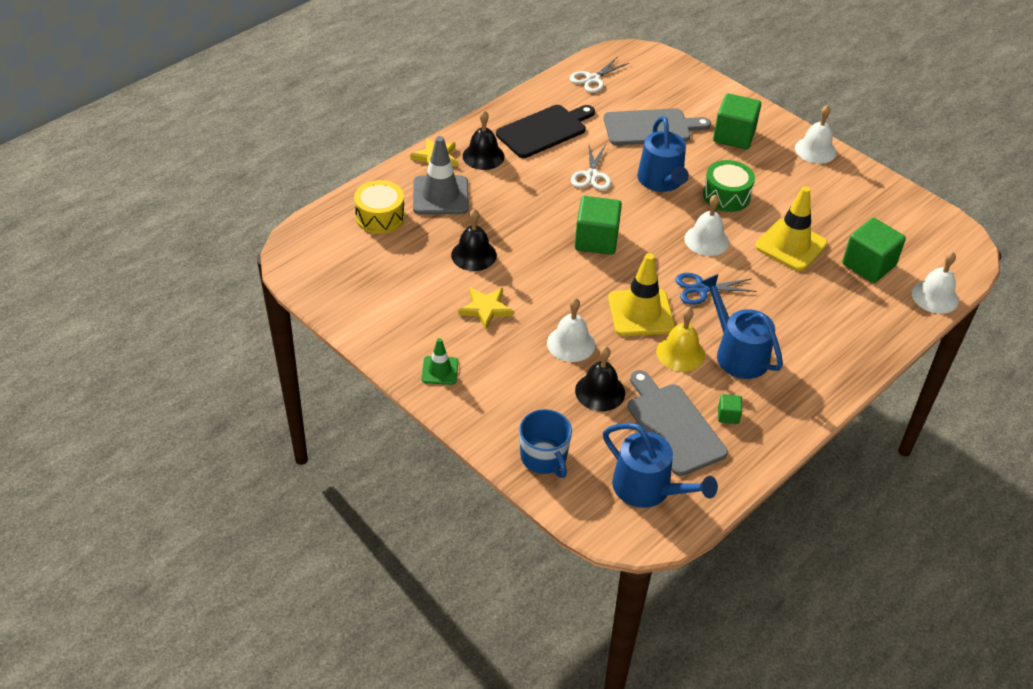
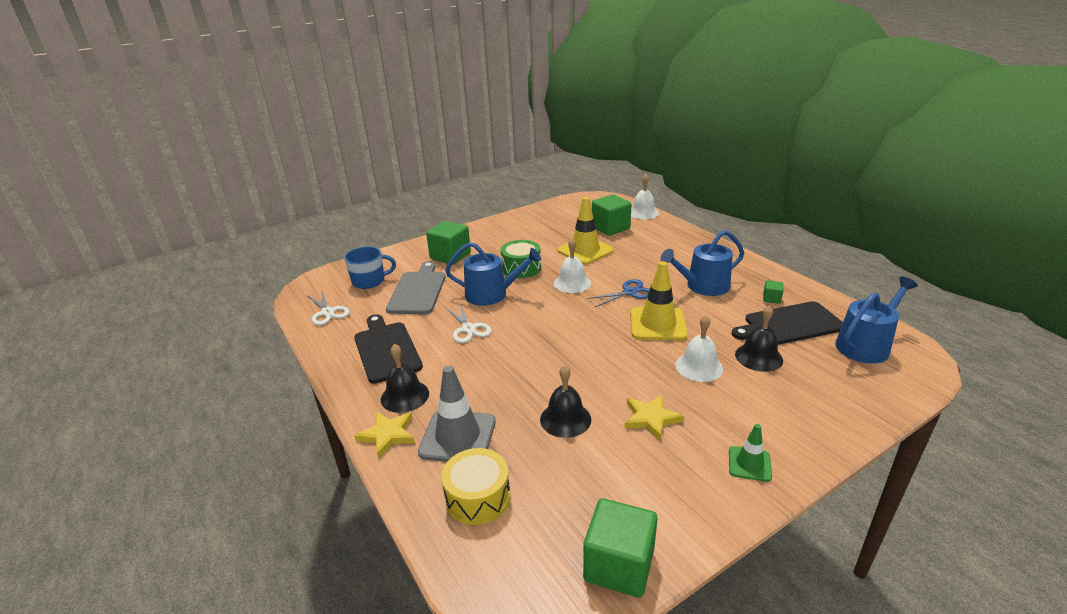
camera: 75 degrees left, 15 degrees down
blue mug [519,409,572,478] -> blue mug moved to [344,247,396,289]
white scissors [571,144,611,191] -> white scissors turned 45 degrees clockwise [445,304,492,343]
green cube [575,196,622,255] -> green cube moved to [583,498,658,597]
grey cutting board [627,370,728,476] -> black cutting board [732,301,843,345]
yellow bell [656,308,705,372] -> none
blue scissors [675,273,757,305] -> blue scissors turned 120 degrees counterclockwise [587,279,650,307]
white bell [795,105,836,164] -> none

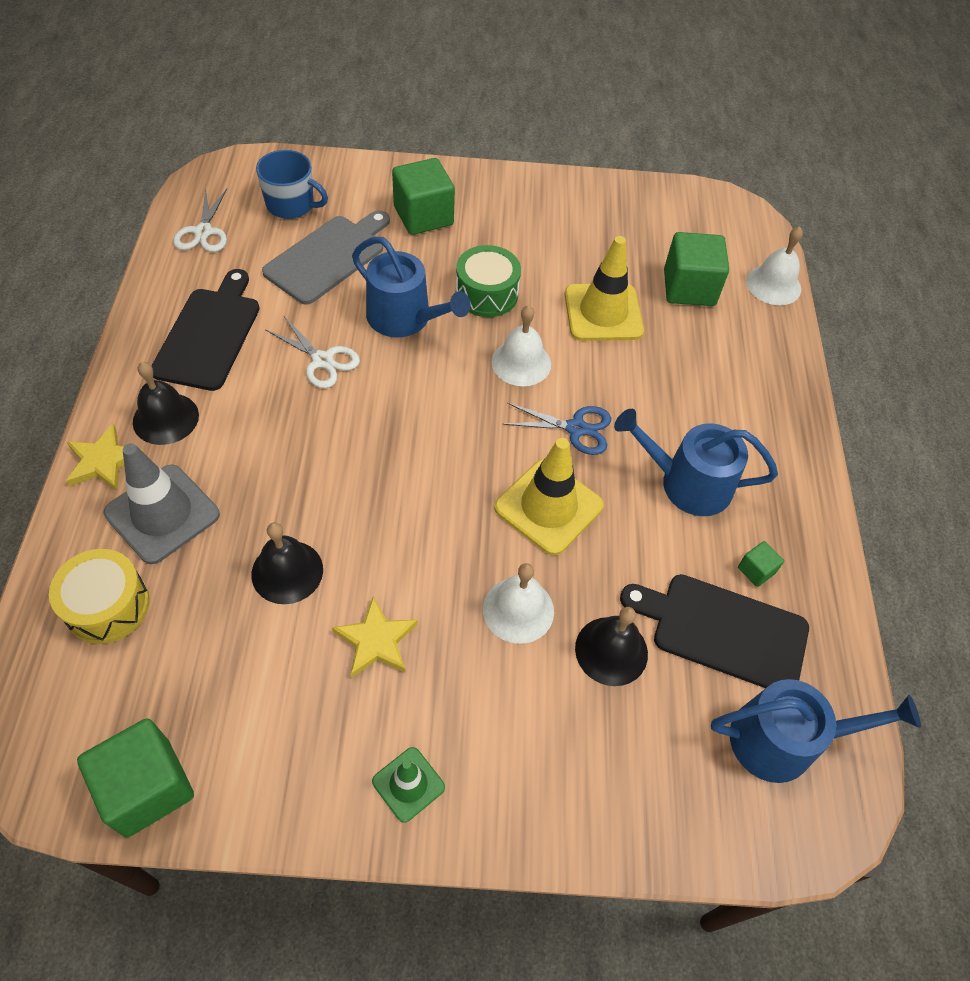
camera: 30 degrees right, 25 degrees up
white scissors [445,304,492,343] -> white scissors turned 60 degrees counterclockwise [266,316,360,388]

